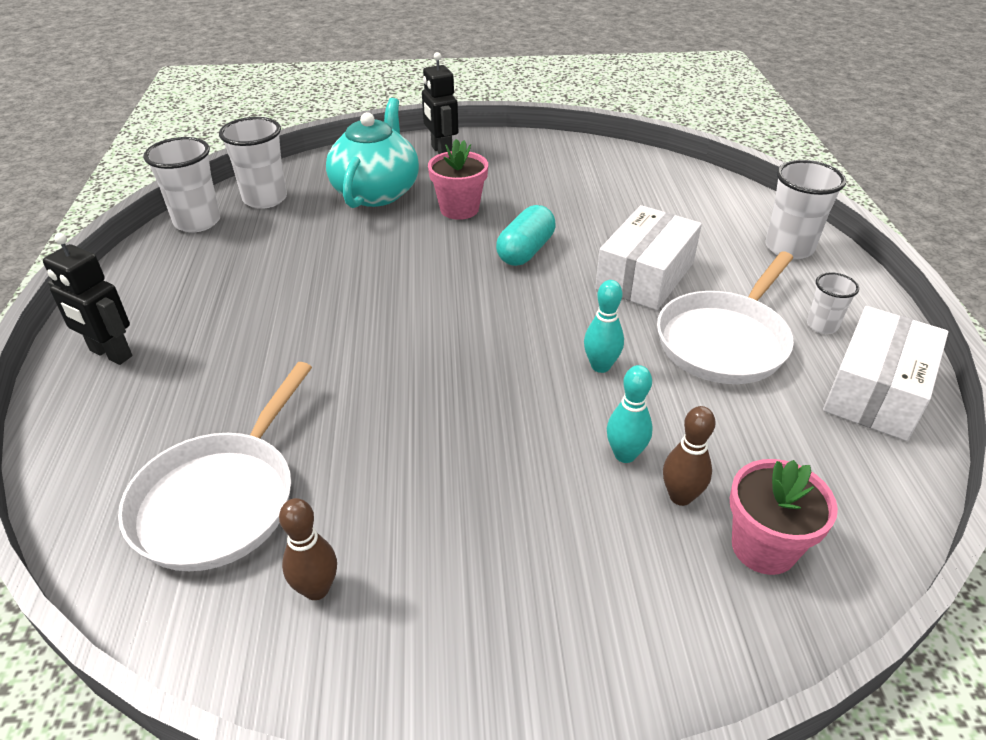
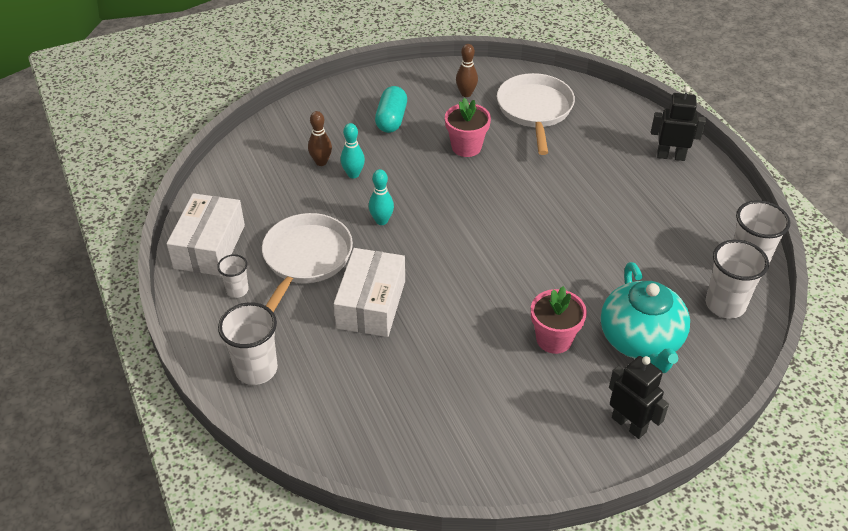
camera: 160 degrees right, 5 degrees up
turquoise capsule [496,205,556,266] -> turquoise capsule moved to [375,86,407,133]
pink flower pot [730,459,838,575] -> pink flower pot moved to [445,98,491,157]

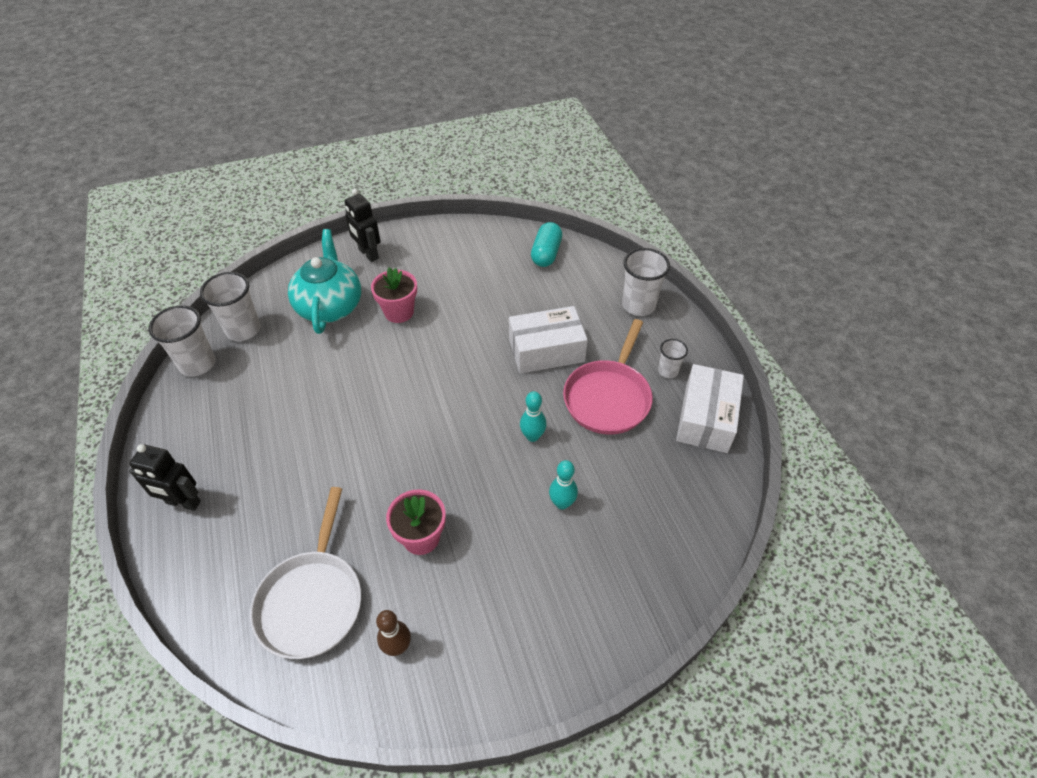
camera: 175 degrees left, 5 degrees up
white pan [262,213,353,312] -> pink pan [563,319,653,435]
brown bowling pin [308,111,332,166] -> none
white box [334,248,405,337] -> white box turned 60 degrees clockwise [509,306,588,374]
turquoise capsule [375,86,407,133] -> turquoise capsule moved to [531,222,562,267]

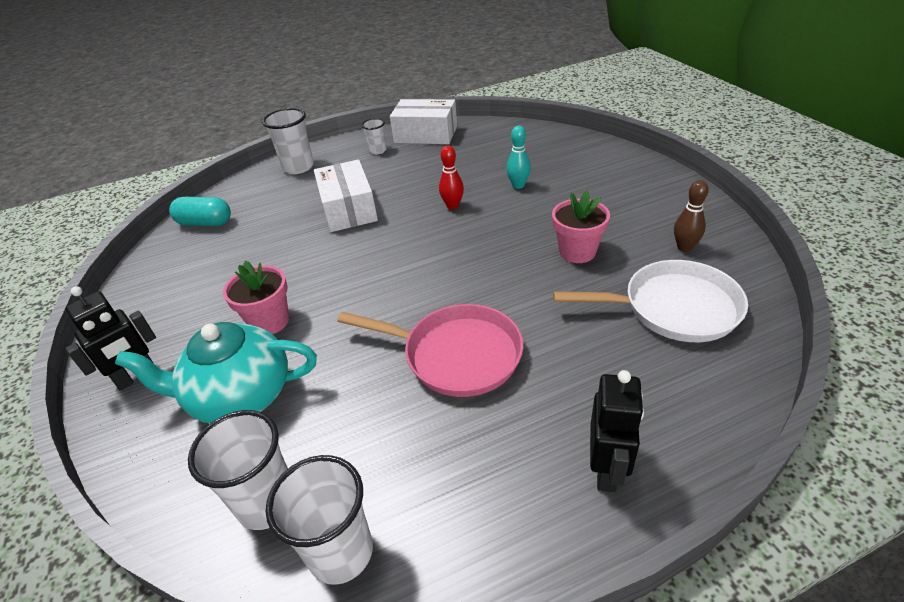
camera: 90 degrees left, 10 degrees down
turquoise bowling pin [520,391,547,442] -> red bowling pin [439,145,464,209]
pink pan [563,319,653,435] -> pink pan moved to [337,304,524,397]

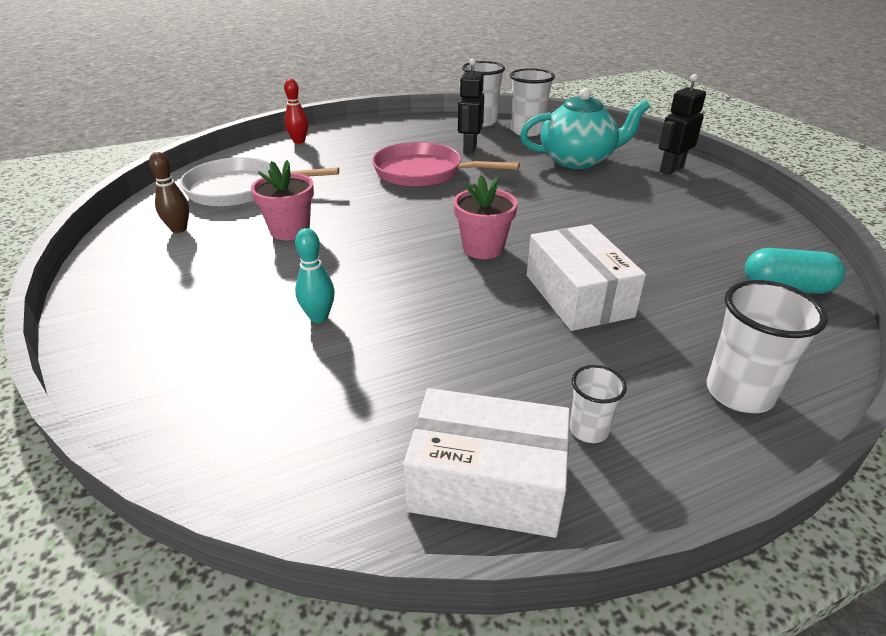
camera: 175 degrees right, 5 degrees down
pink flower pot [223,260,289,334] -> pink flower pot moved to [453,175,518,259]
red bowling pin [439,145,464,209] -> red bowling pin moved to [284,79,308,144]
black robot [590,370,644,492] -> black robot moved to [458,59,484,154]

